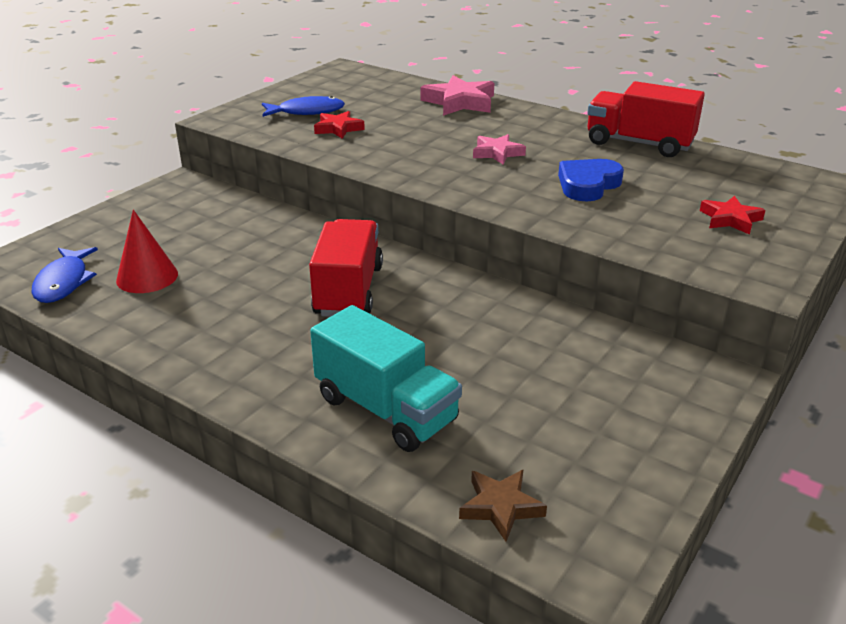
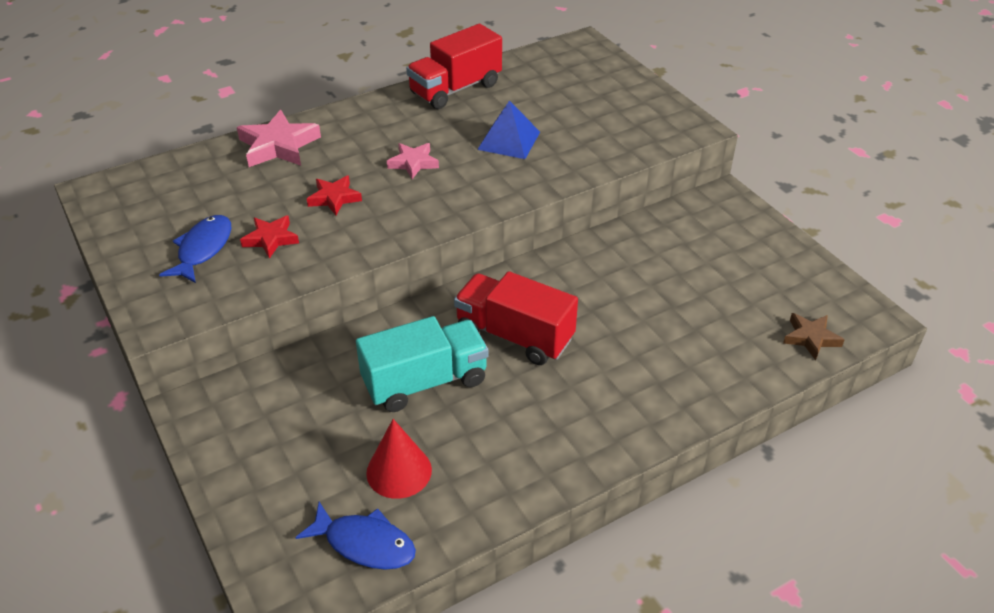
camera: 65 degrees left, 10 degrees up
turquoise truck [310,305,462,452] -> turquoise truck moved to [356,316,489,412]
blue heart [558,159,624,201] -> blue pyramid [477,100,540,159]
red star [700,196,765,235] -> red star moved to [307,176,362,215]

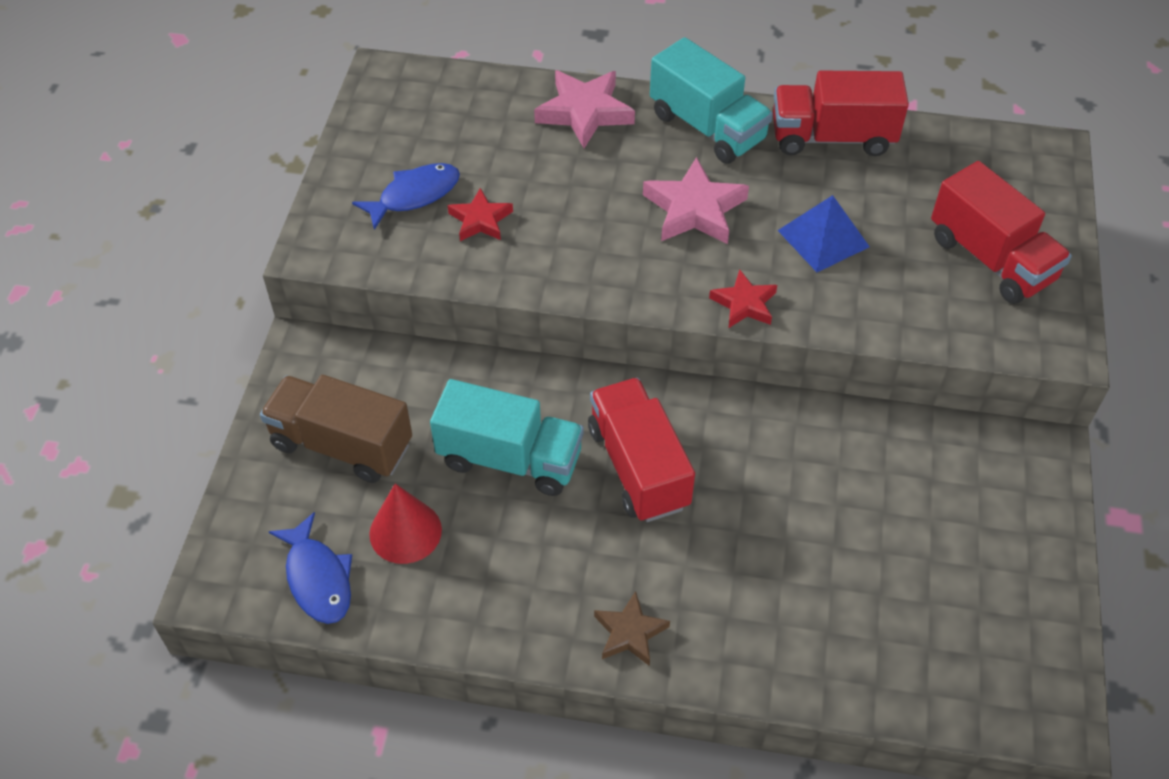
camera: 40 degrees right, 10 degrees up
red star [307,176,362,215] -> red star moved to [709,269,777,328]
pink star [387,143,439,179] -> pink star [643,157,749,244], size x1.63
brown star [783,313,845,360] -> brown star moved to [594,591,670,666]
none -> brown truck [260,375,412,483]
none -> turquoise truck [650,37,773,164]
none -> red truck [931,161,1072,304]

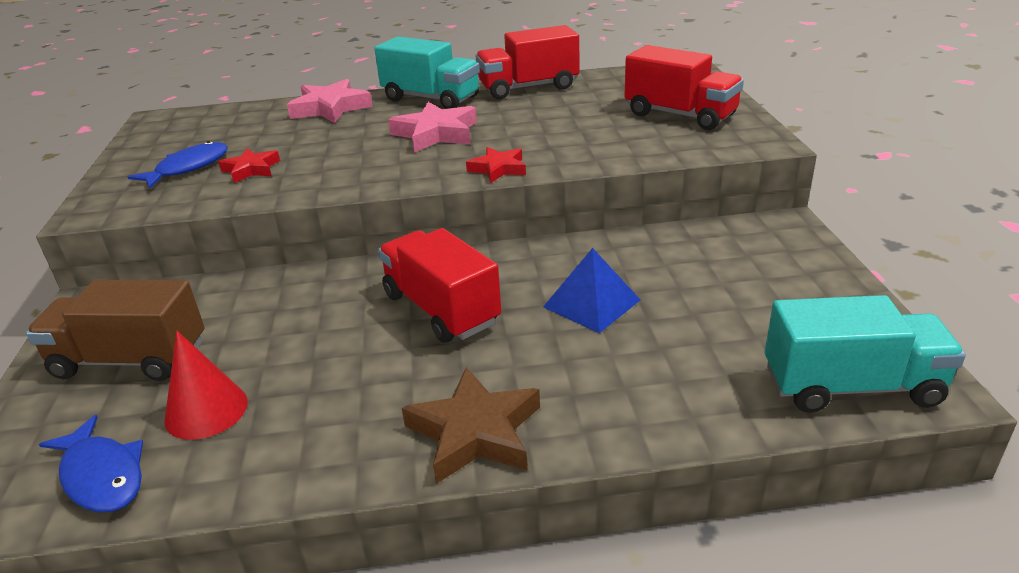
camera: 15 degrees left, 20 degrees down
turquoise truck [430,379,584,496] -> turquoise truck moved to [765,295,966,413]
brown star [594,591,670,666] -> brown star [402,367,540,484], size x1.63
blue pyramid [778,195,870,272] -> blue pyramid moved to [543,248,641,333]

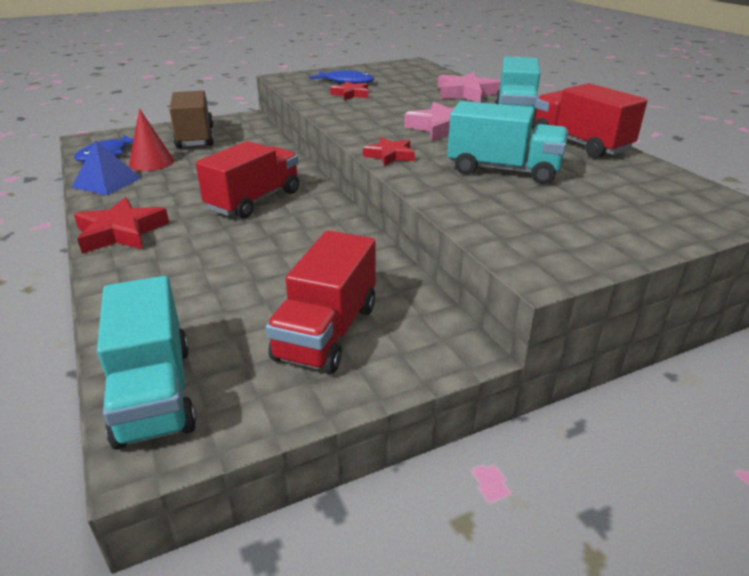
camera: 70 degrees right, 0 degrees up
brown star [402,367,540,484] -> red star [74,197,169,254]
blue pyramid [543,248,641,333] -> blue pyramid moved to [72,140,141,195]
red truck [624,45,744,130] -> red truck moved to [266,230,376,374]
none -> turquoise truck [447,101,568,184]

